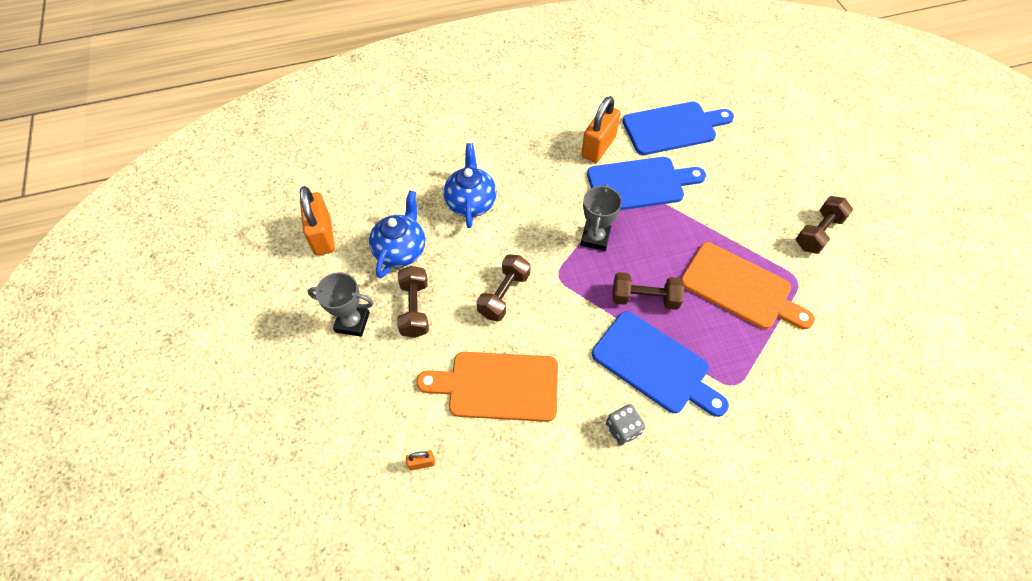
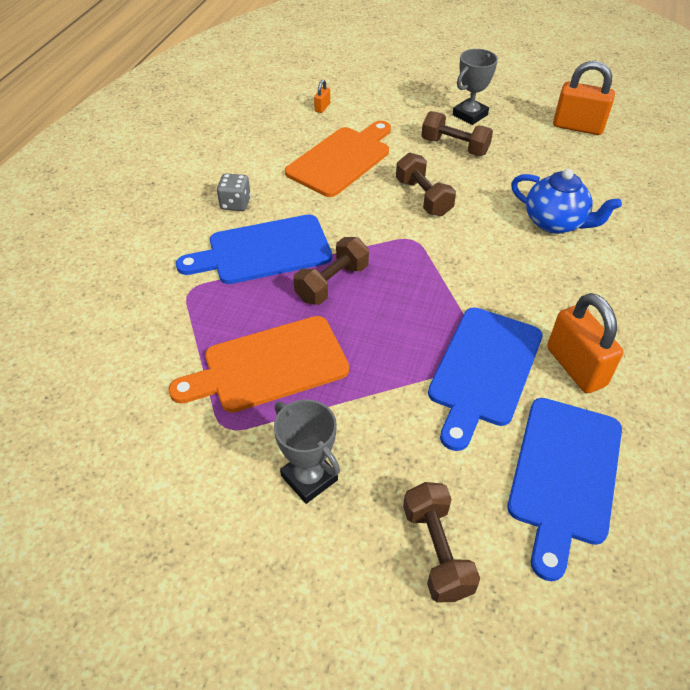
camera: 125 degrees right, 10 degrees down
blue teapot [369,190,425,278] -> none
grey trophy [580,184,622,251] -> grey trophy moved to [274,399,340,504]
brown dumbbell [796,196,853,254] -> brown dumbbell moved to [403,482,480,602]

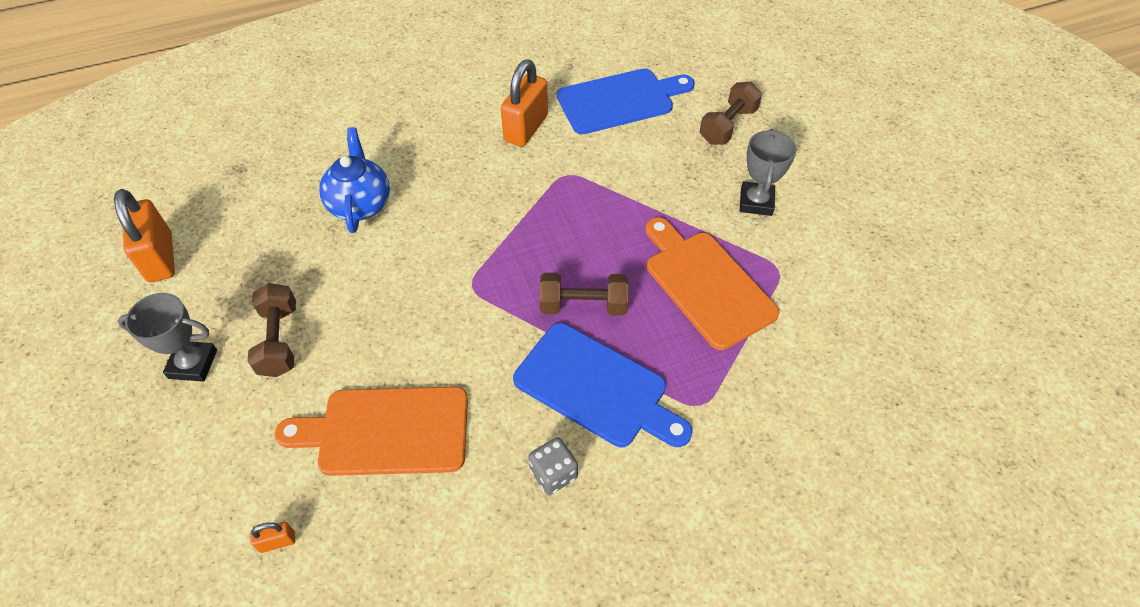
camera: 130 degrees left, 5 degrees up
orange cutting board [169,316,349,413] -> orange cutting board turned 150 degrees counterclockwise [646,217,780,350]
brown dumbbell [396,153,456,216] -> none
blue cutting board [428,307,543,451] -> none

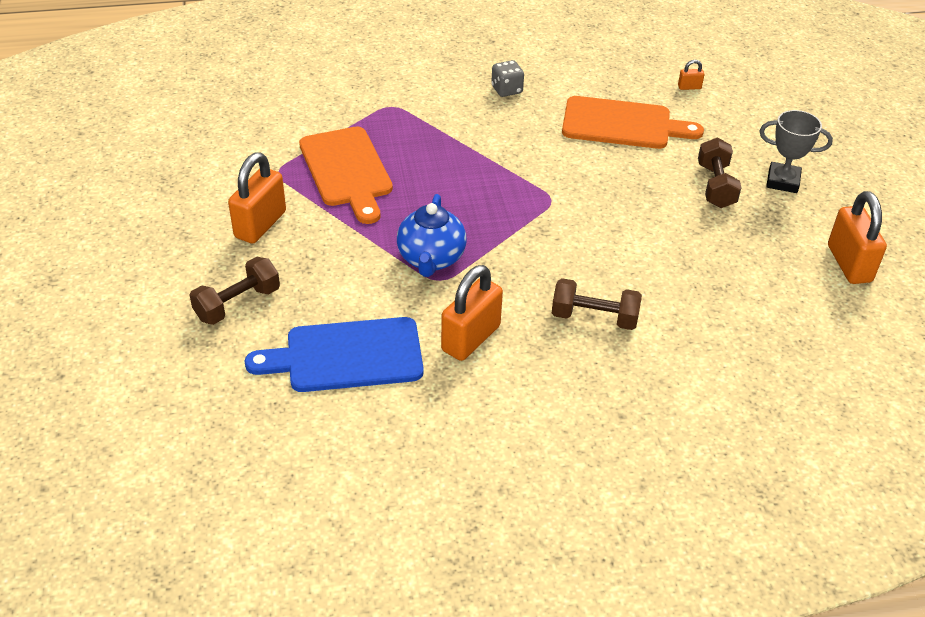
camera: 170 degrees left, 10 degrees down
blue teapot [319,127,390,233] -> blue teapot moved to [397,194,467,277]
blue cutting board [513,323,693,447] -> none
brown dumbbell [539,273,629,316] -> brown dumbbell moved to [552,278,642,330]
grey trophy [740,129,797,216] -> orange padlock [228,153,286,244]

